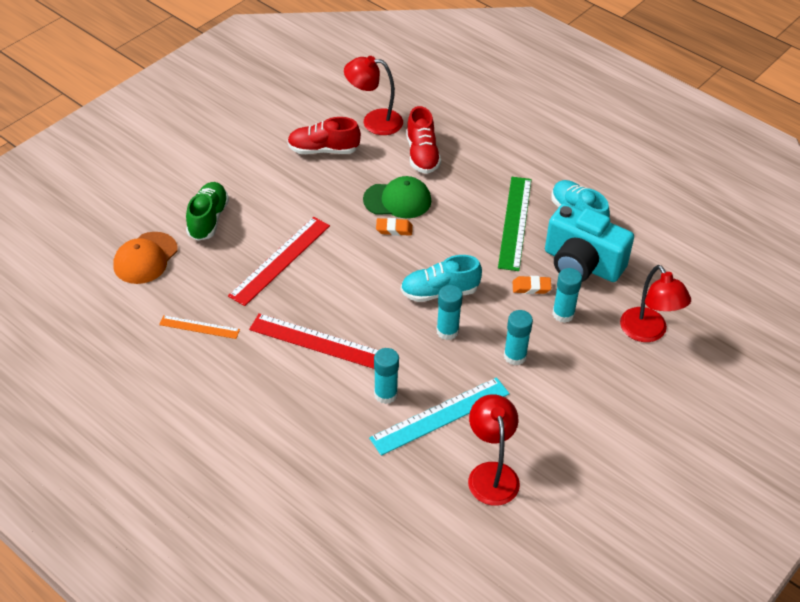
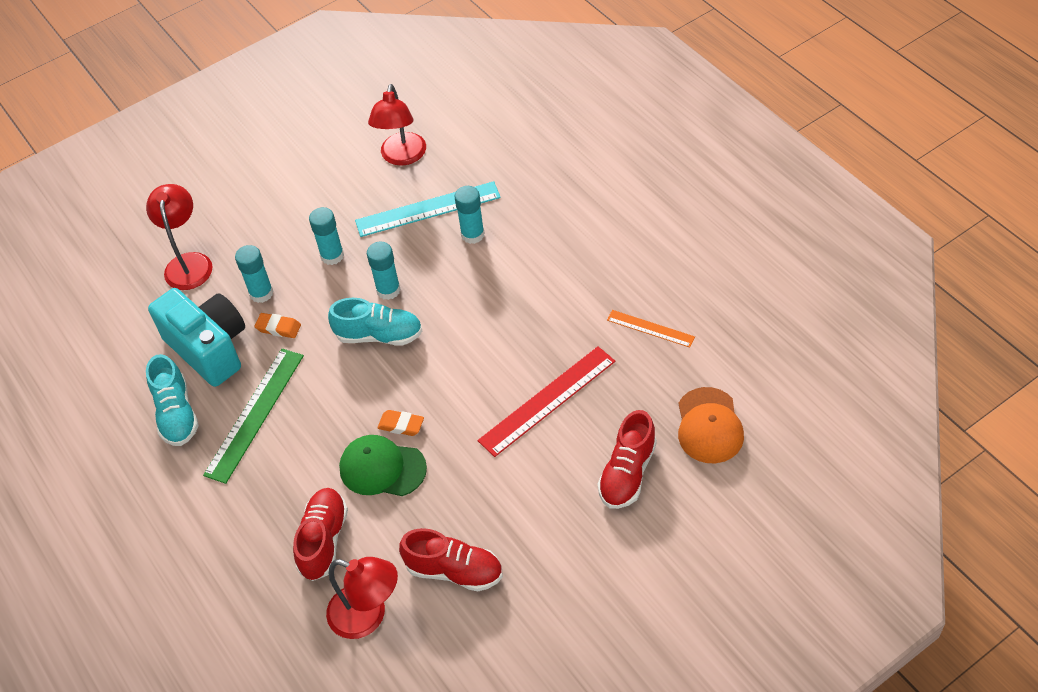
camera: 160 degrees left, 5 degrees up
orange cap [114,232,178,284] -> orange cap turned 135 degrees clockwise [678,387,744,463]
green shoe [186,182,229,241] -> red shoe [598,410,657,509]
red ruler [249,313,378,369] -> none

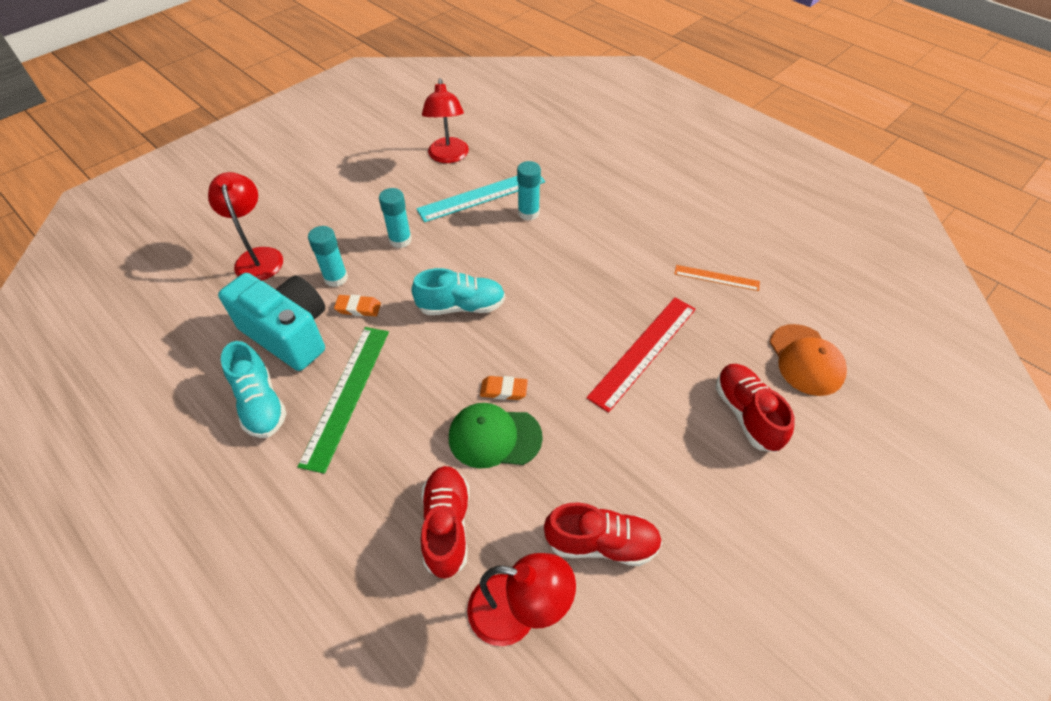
camera: 15 degrees left, 0 degrees up
turquoise glue stick [367,242,401,300] -> none
red shoe [598,410,657,509] -> red shoe turned 150 degrees clockwise [716,364,795,452]

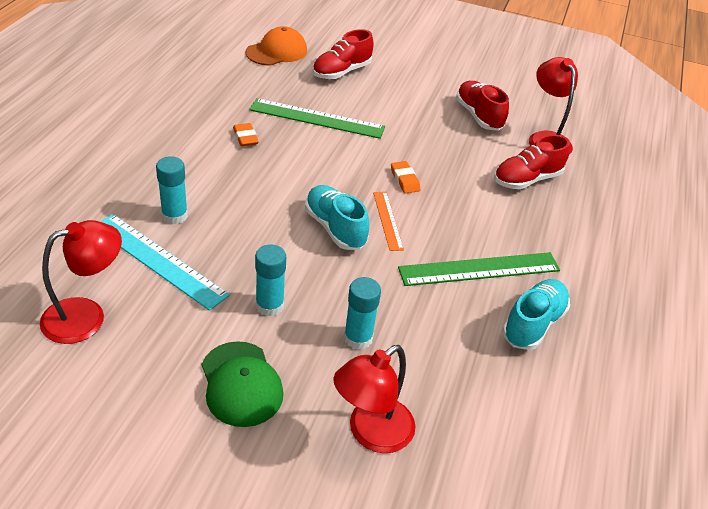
camera: 120 degrees left, 10 degrees down
turquoise camera [218,273,325,371] -> none
orange eraser [334,295,381,316] -> orange eraser moved to [233,123,259,146]
green cap [449,403,543,469] -> green cap moved to [202,341,284,427]
red ruler [586,297,696,413] -> green ruler [249,98,385,139]
orange ruler [675,265,760,291] -> orange ruler moved to [373,192,404,251]

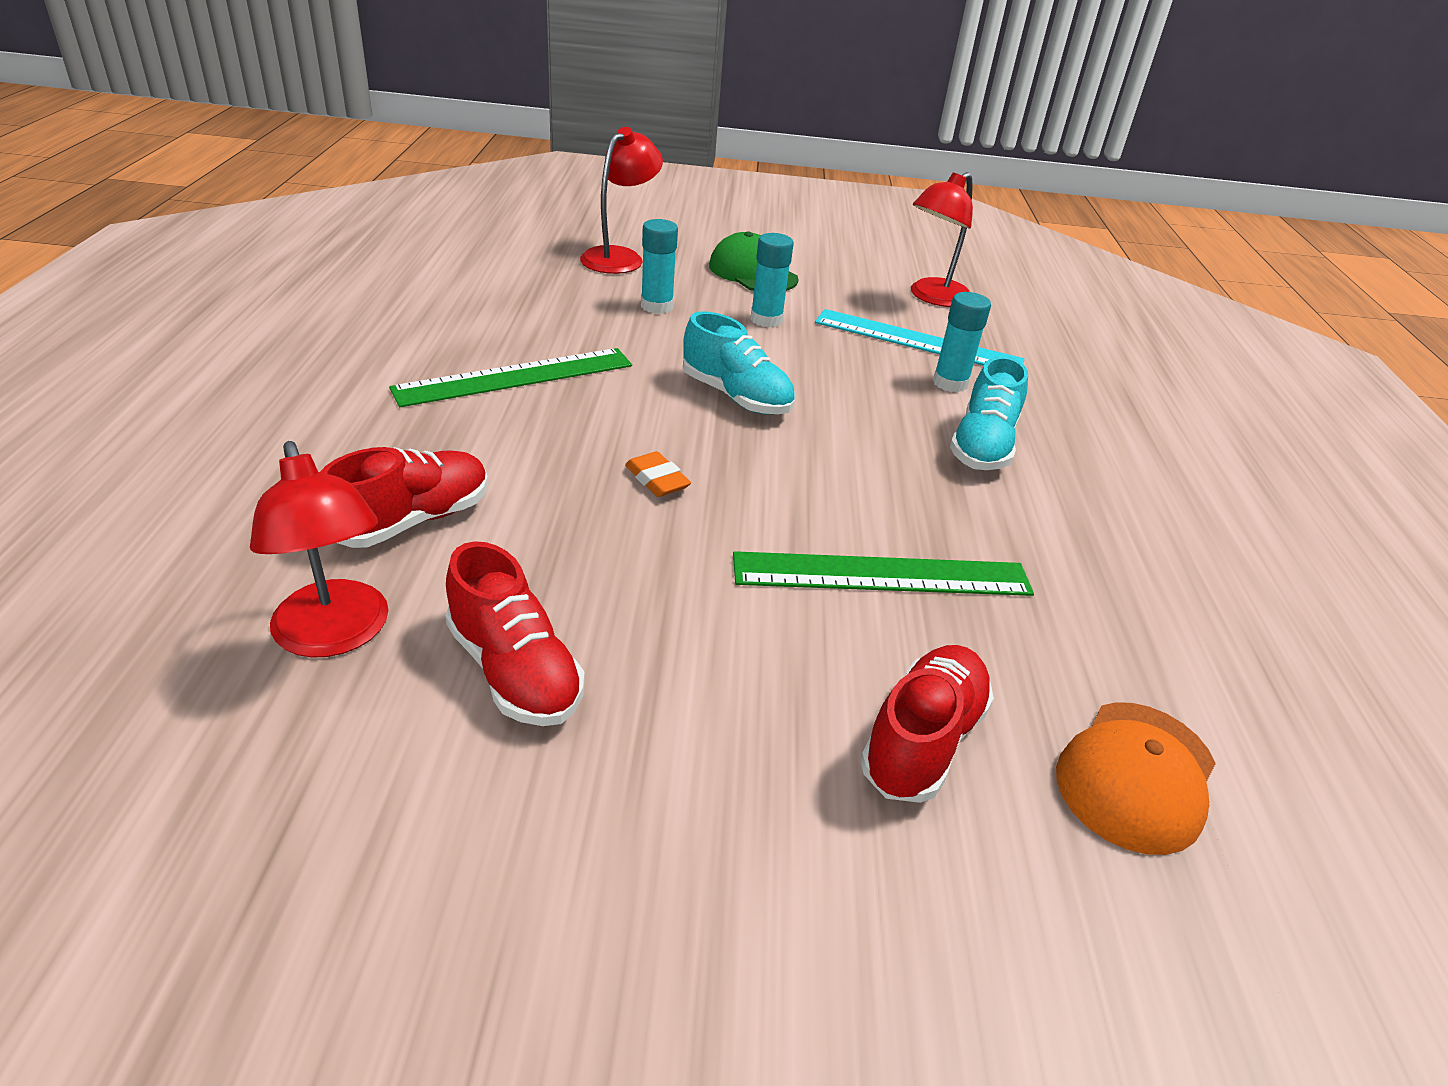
camera: 165 degrees right, 5 degrees down
orange eraser [233,123,259,146] -> none
orange ruler [373,192,404,251] -> none
turquoise shoe [502,279,570,350] -> turquoise shoe moved to [950,356,1028,470]

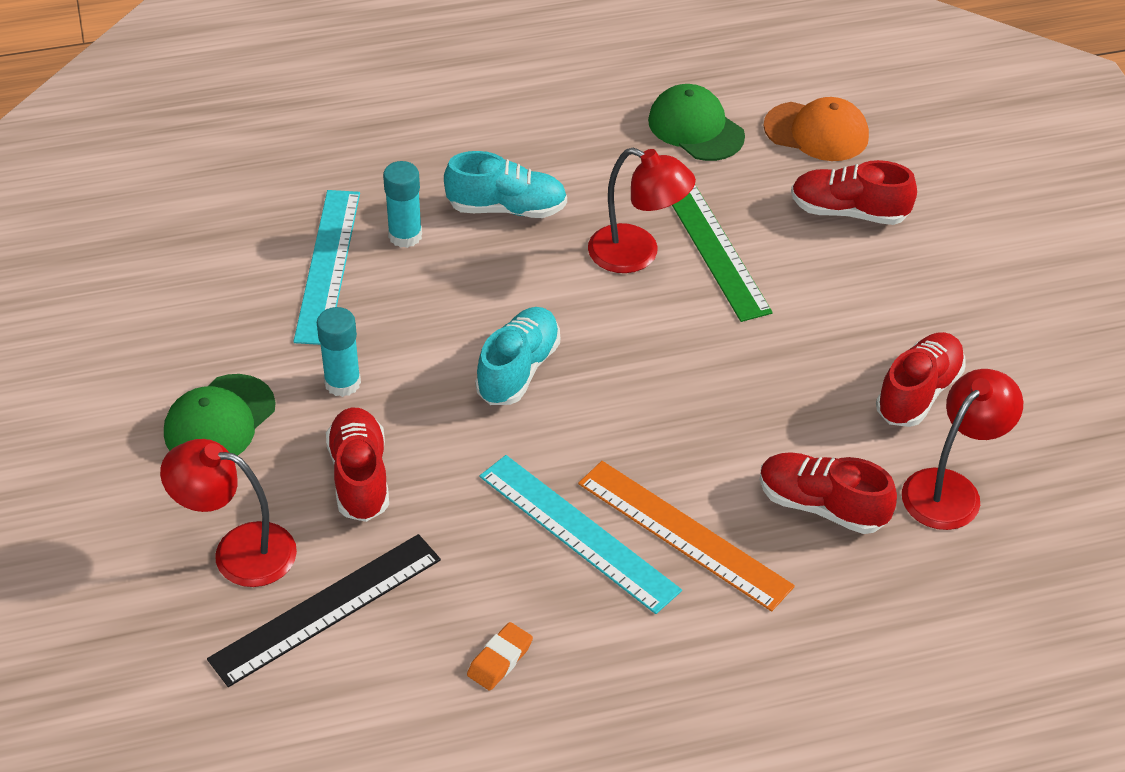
camera: 105 degrees left, 10 degrees up
green ruler [389,348,632,407] -> turquoise ruler [479,455,682,614]
orange eraser [625,451,691,497] -> orange eraser moved to [467,622,533,691]
turquoise glue stick [641,219,678,314] -> red shoe [326,407,389,522]
red lamp [911,172,973,307] -> red lamp moved to [588,148,696,273]
none -> black ruler [207,534,441,687]
none -> orange ruler [578,461,795,611]
none -> green cap [648,84,745,161]

